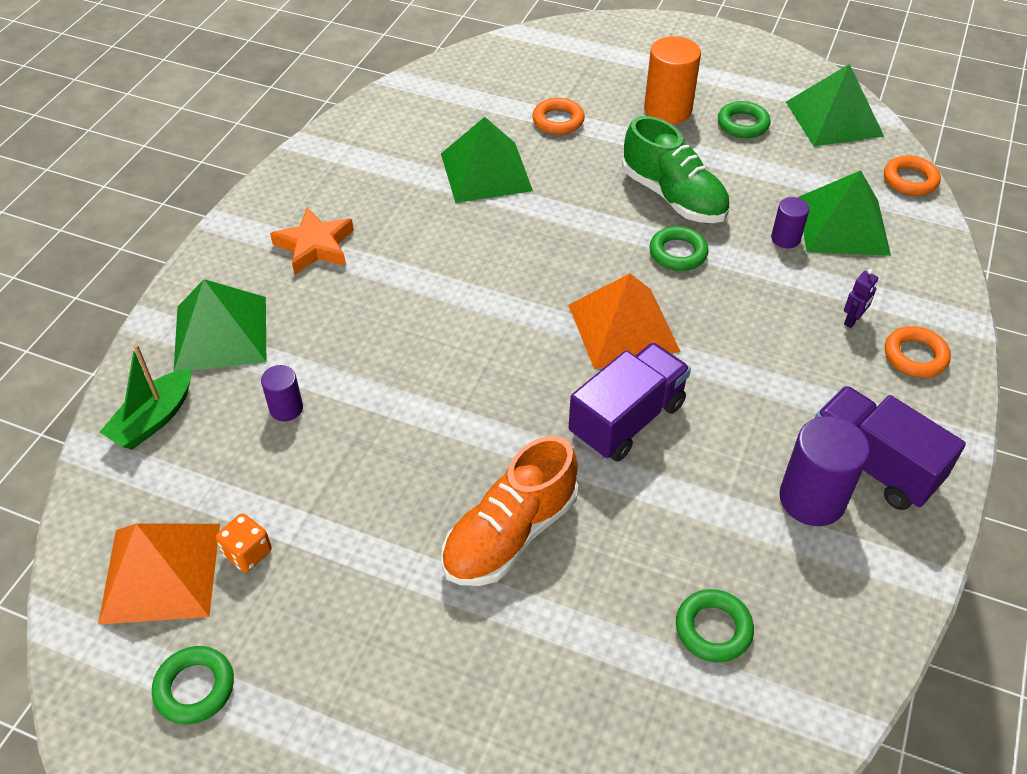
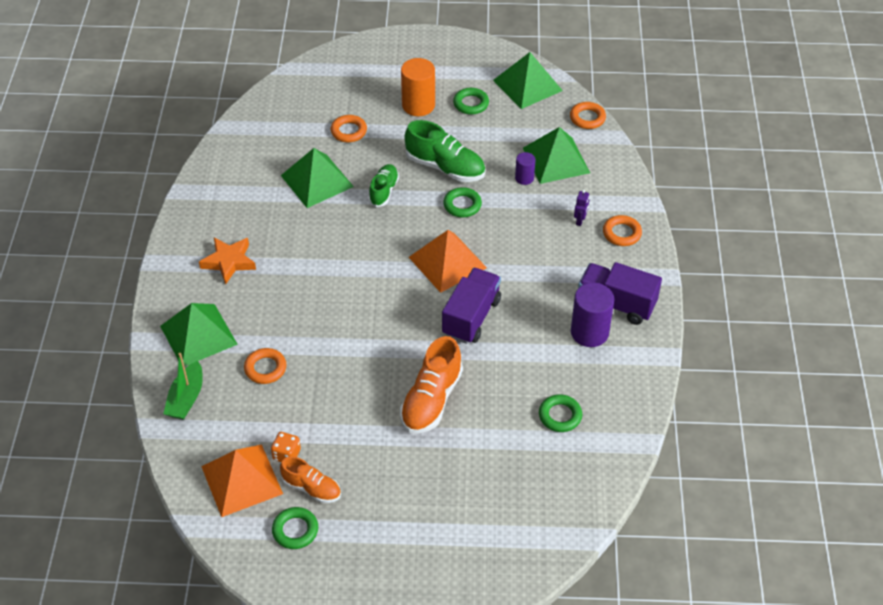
camera: 20 degrees left, 0 degrees up
purple cylinder [261,365,303,421] -> orange ring [244,348,286,384]
none -> orange shoe [280,457,341,503]
none -> green shoe [369,164,399,207]

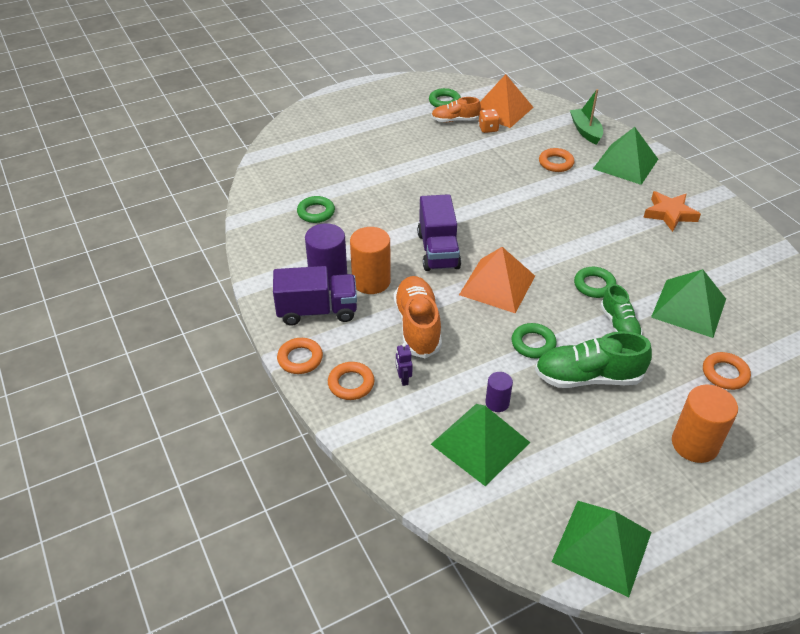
camera: 150 degrees right, 5 degrees down
orange shoe [400,336,463,434] -> orange shoe moved to [394,276,442,359]
green ring [453,88,489,115] -> green ring moved to [574,267,616,298]
orange ring [570,102,606,129] -> orange ring moved to [277,338,323,374]
none -> orange cylinder [350,227,391,294]

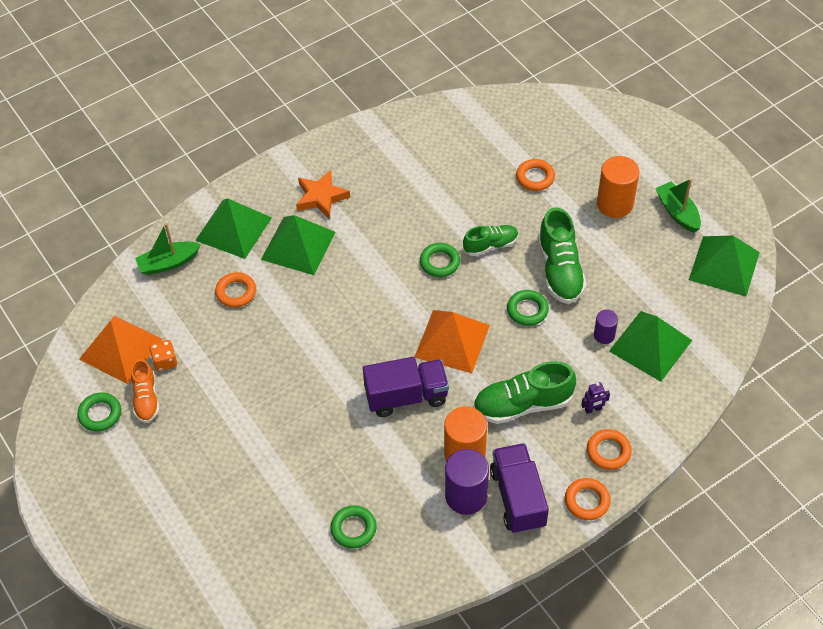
camera: 95 degrees left, 10 degrees up
orange shoe [394,276,442,359] -> green shoe [473,361,576,424]
green pyramid [651,269,726,338] -> green pyramid moved to [261,215,336,275]
none -> green boat [655,179,701,233]

